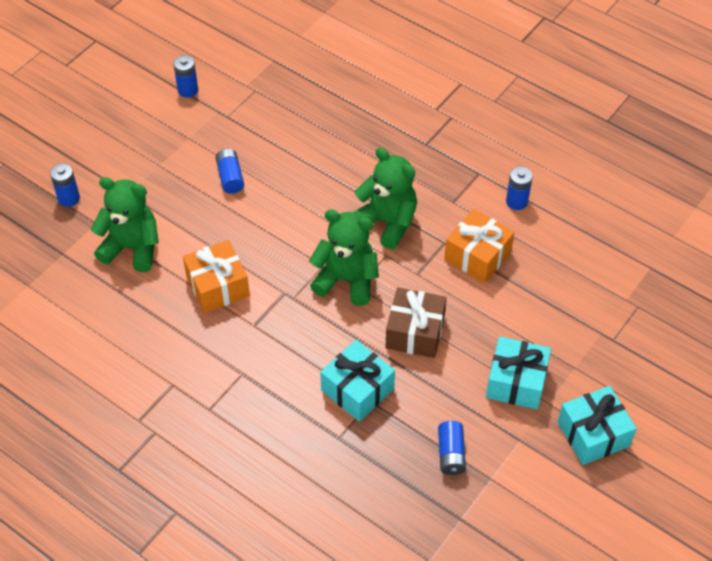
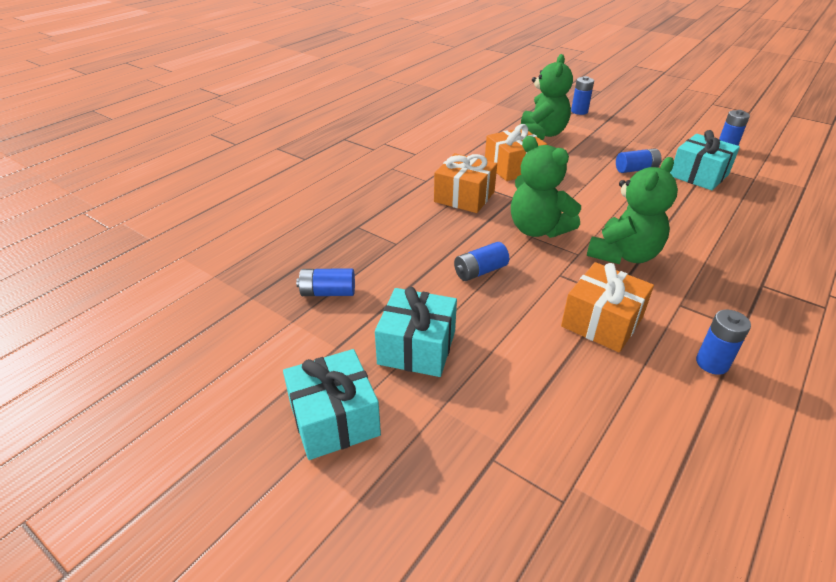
camera: 90 degrees right, 15 degrees down
green teddy bear [309,210,379,306] -> green teddy bear turned 120 degrees clockwise [511,136,581,238]
turquoise gift [320,340,395,422] -> turquoise gift moved to [670,130,740,190]
brown gift [386,288,447,358] -> blue battery [454,242,509,281]
none -> orange gift [434,153,497,213]

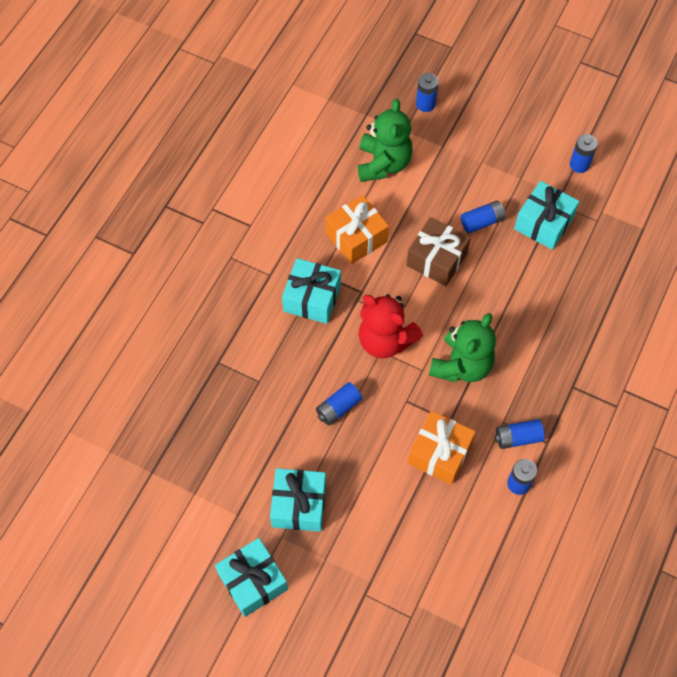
camera: 10 degrees left, 25 degrees up
blue battery [296,268,355,296] -> blue battery moved to [495,419,545,449]
orange gift [434,153,497,213] -> turquoise gift [282,258,341,324]
green teddy bear [511,136,581,238] -> red teddy bear [359,294,423,358]
none -> brown gift [407,217,471,286]

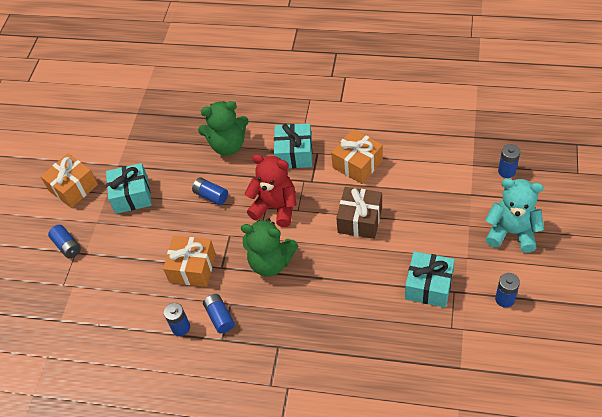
camera: 80 degrees right, 10 degrees down
turquoise gift [215,538,288,617] -> orange gift [40,153,98,208]
green teddy bear [358,99,413,182] -> green teddy bear moved to [198,101,249,156]
red teddy bear [359,294,423,358] -> red teddy bear turned 90 degrees clockwise [244,154,297,227]
blue battery [461,201,505,233] -> blue battery moved to [48,225,81,258]
none -> turquoise teddy bear [485,178,544,253]

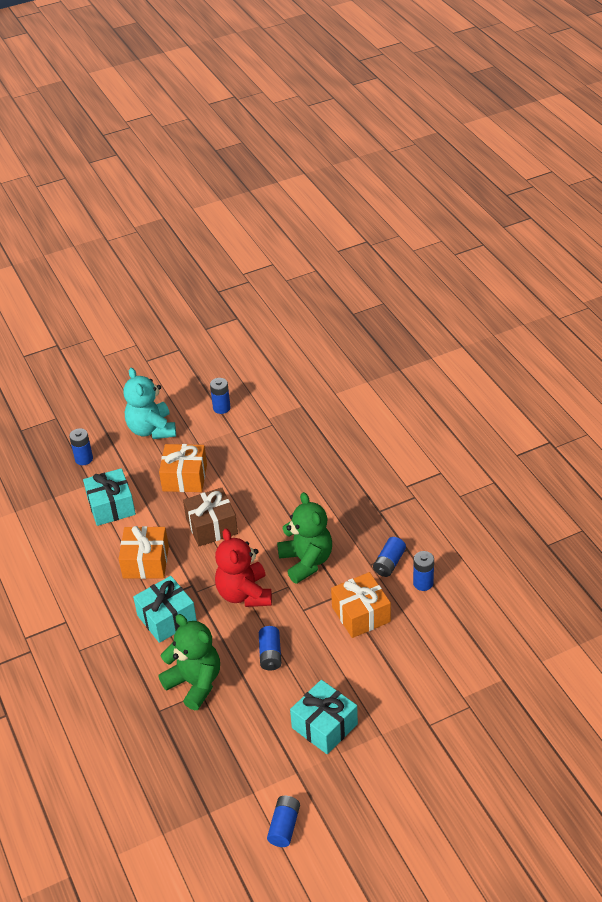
camera: 130 degrees left, 10 degrees down
orange gift [40,153,98,208] -> orange gift moved to [159,444,207,492]
blue battery [48,225,81,258] -> blue battery moved to [267,796,300,847]
turquoise gift [405,251,455,308] -> turquoise gift moved to [83,468,136,526]

